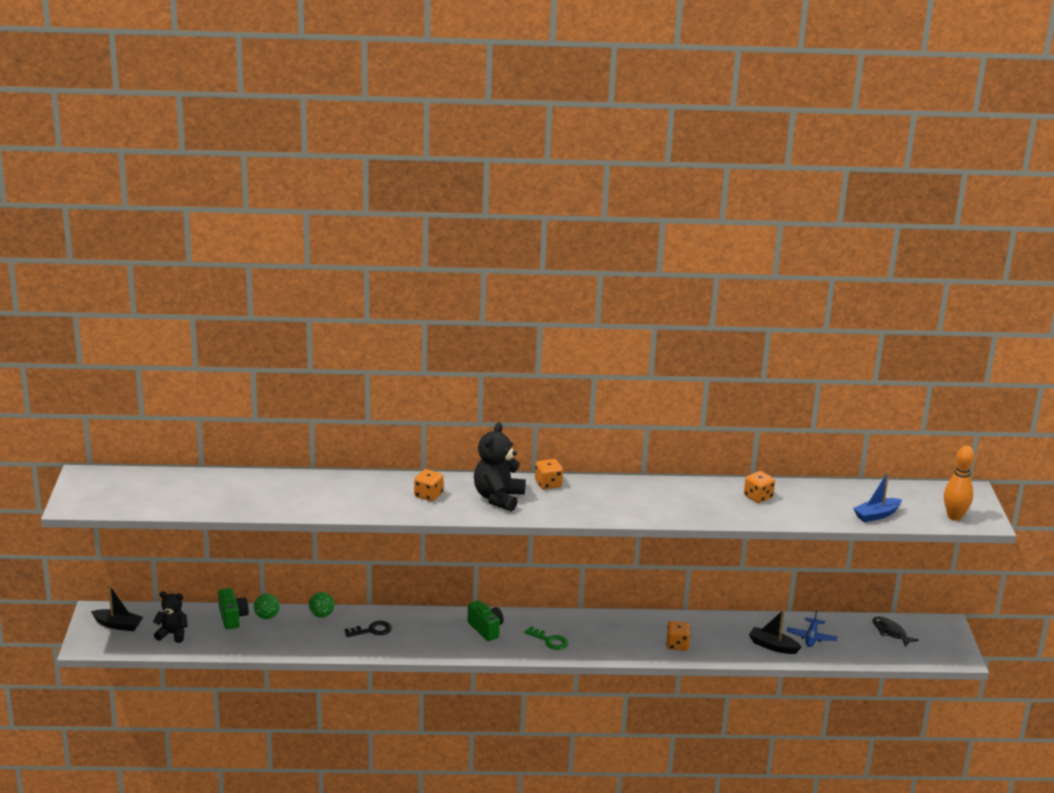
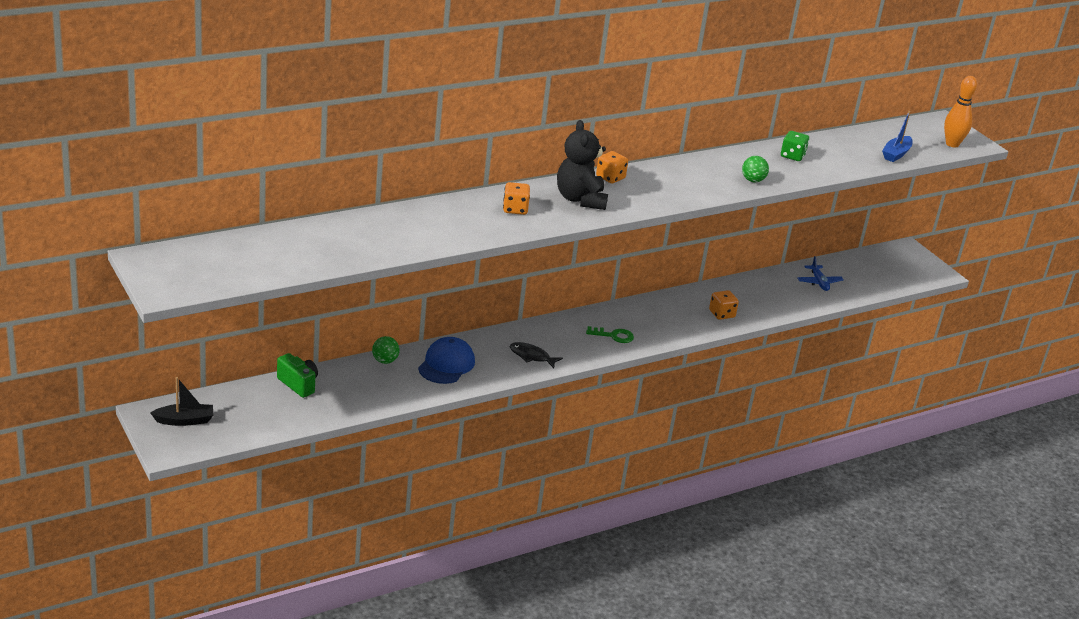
camera: 30 degrees left, 5 degrees up
black teddy bear [153,592,188,643] -> none
green ball [254,594,279,619] -> green ball moved to [742,156,769,182]
black key [344,621,392,637] -> blue cap [418,337,475,384]
green camera [467,600,504,641] -> none
orange dice [744,471,775,503] -> green dice [781,131,809,161]
black boat [749,609,802,654] -> none
black fish [872,617,919,647] -> black fish moved to [510,342,563,368]

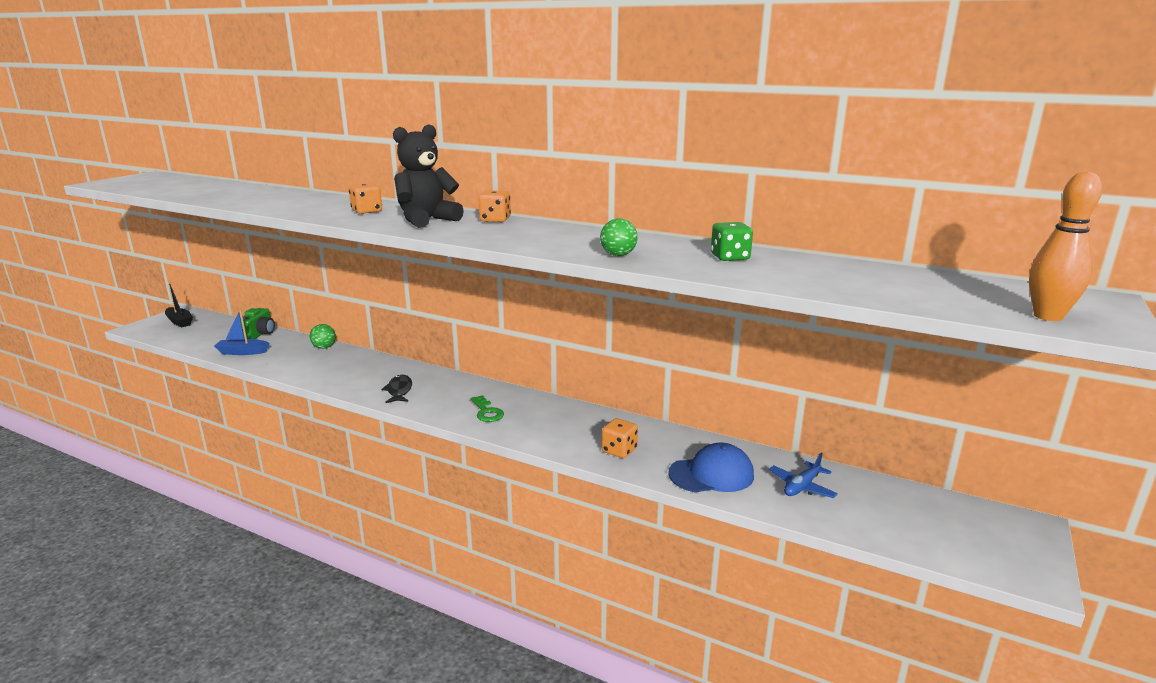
camera: 60 degrees right, 10 degrees down
blue cap [418,337,475,384] -> blue cap moved to [668,442,754,492]
blue boat [882,111,913,162] -> blue boat moved to [214,309,269,355]

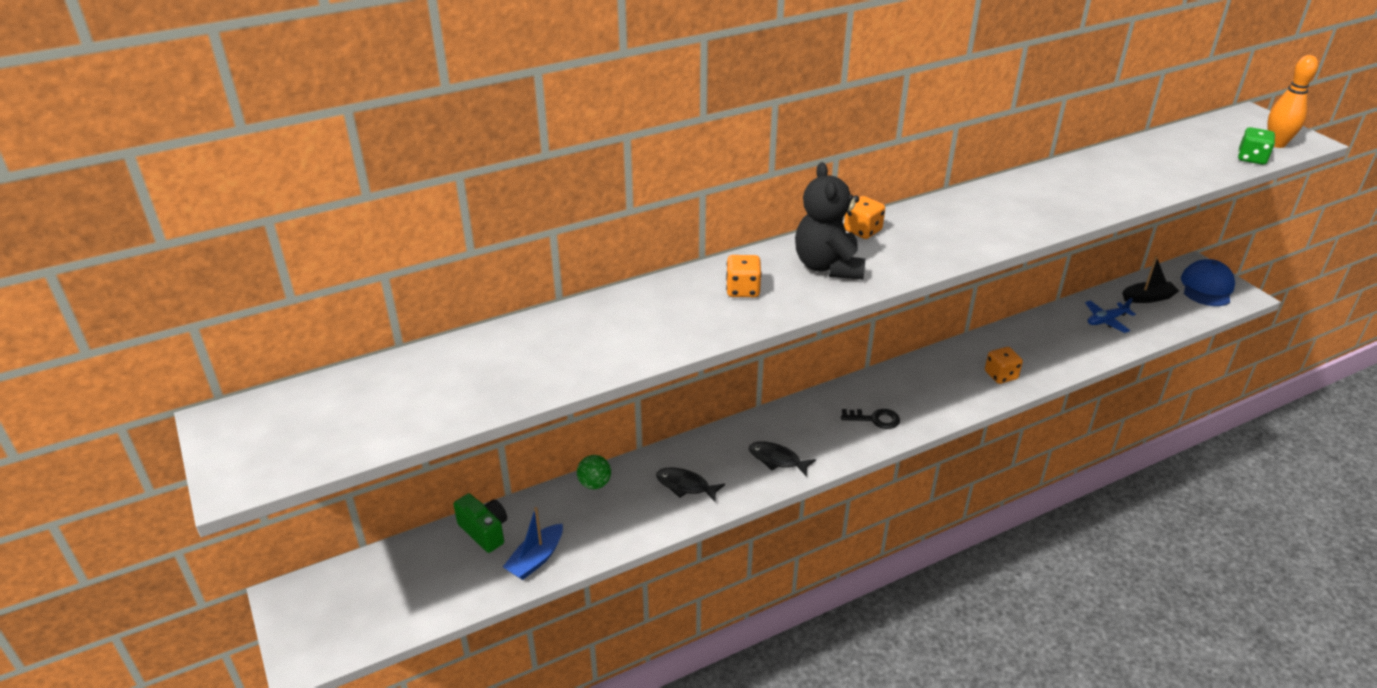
camera: 55 degrees left, 15 degrees up
black boat [165,281,193,327] -> black boat moved to [1122,256,1179,303]
green key [471,395,504,422] -> black key [841,409,900,429]
green ball [600,218,638,256] -> none
blue cap [668,442,754,492] -> blue cap moved to [1181,259,1235,306]
green dice [711,222,753,261] -> green dice moved to [1238,127,1275,165]
blue plane [769,453,838,498] -> blue plane turned 75 degrees clockwise [1085,298,1136,333]
none -> black fish [656,467,725,503]

